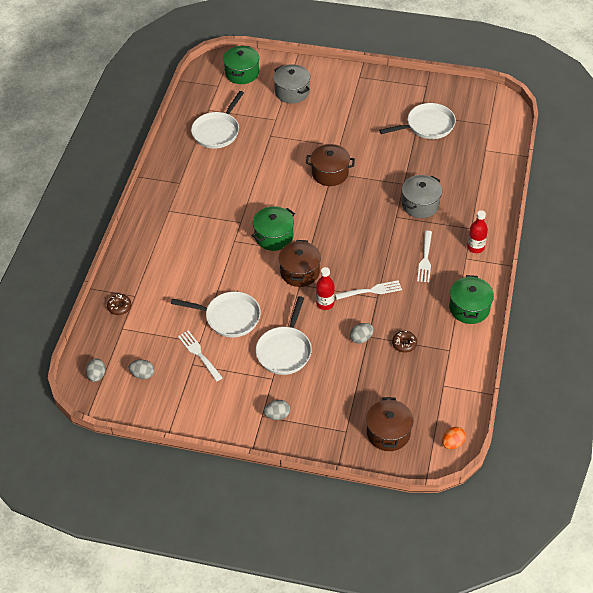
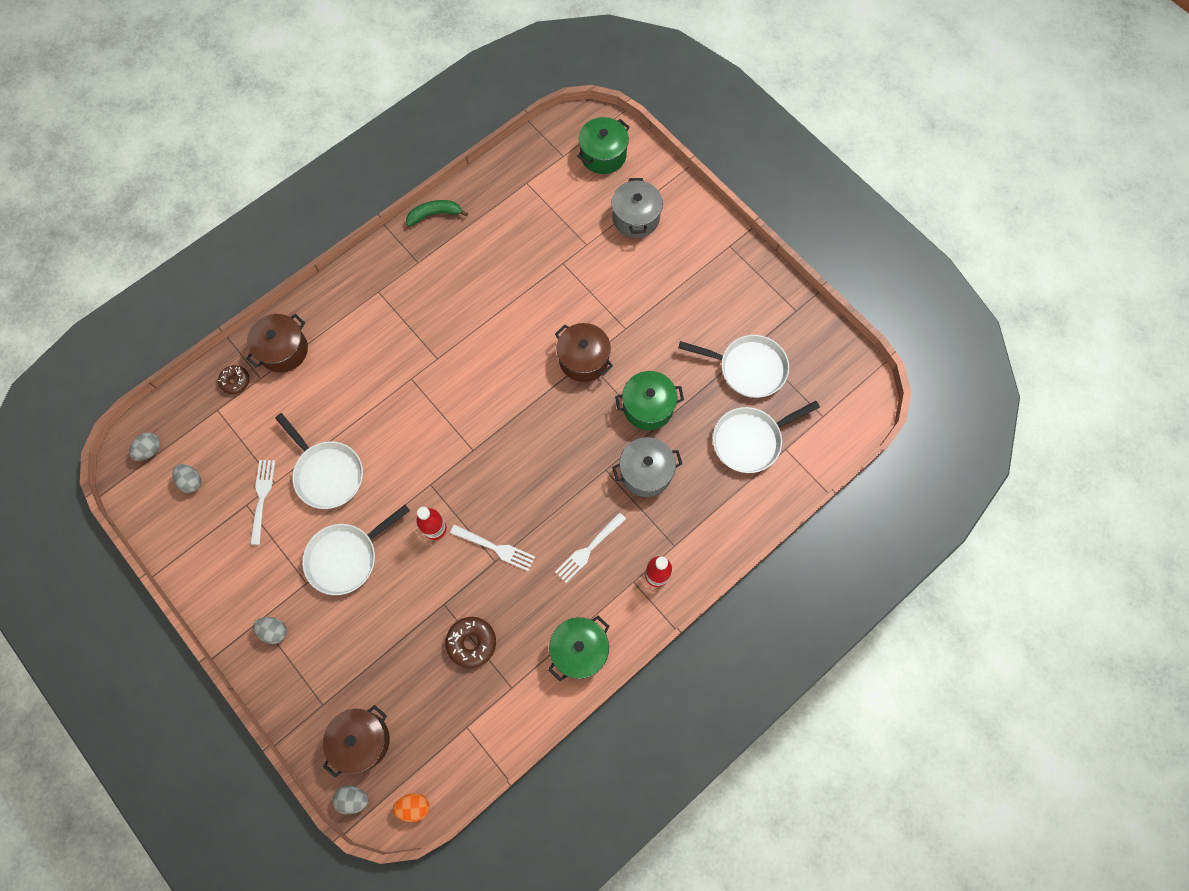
camera: 35 degrees right, 20 degrees up
white pan [191,91,244,149] -> white pan moved to [713,401,820,473]
green pot [252,206,295,251] -> green pot moved to [615,371,684,430]
brown pot [279,240,321,287] -> brown pot moved to [246,314,308,372]
grey egg [350,323,374,344] -> grey egg moved to [332,786,369,814]
brown donut [392,331,417,353] -> brown donut [445,617,496,668], size x1.51
none -> green banana [406,200,468,226]

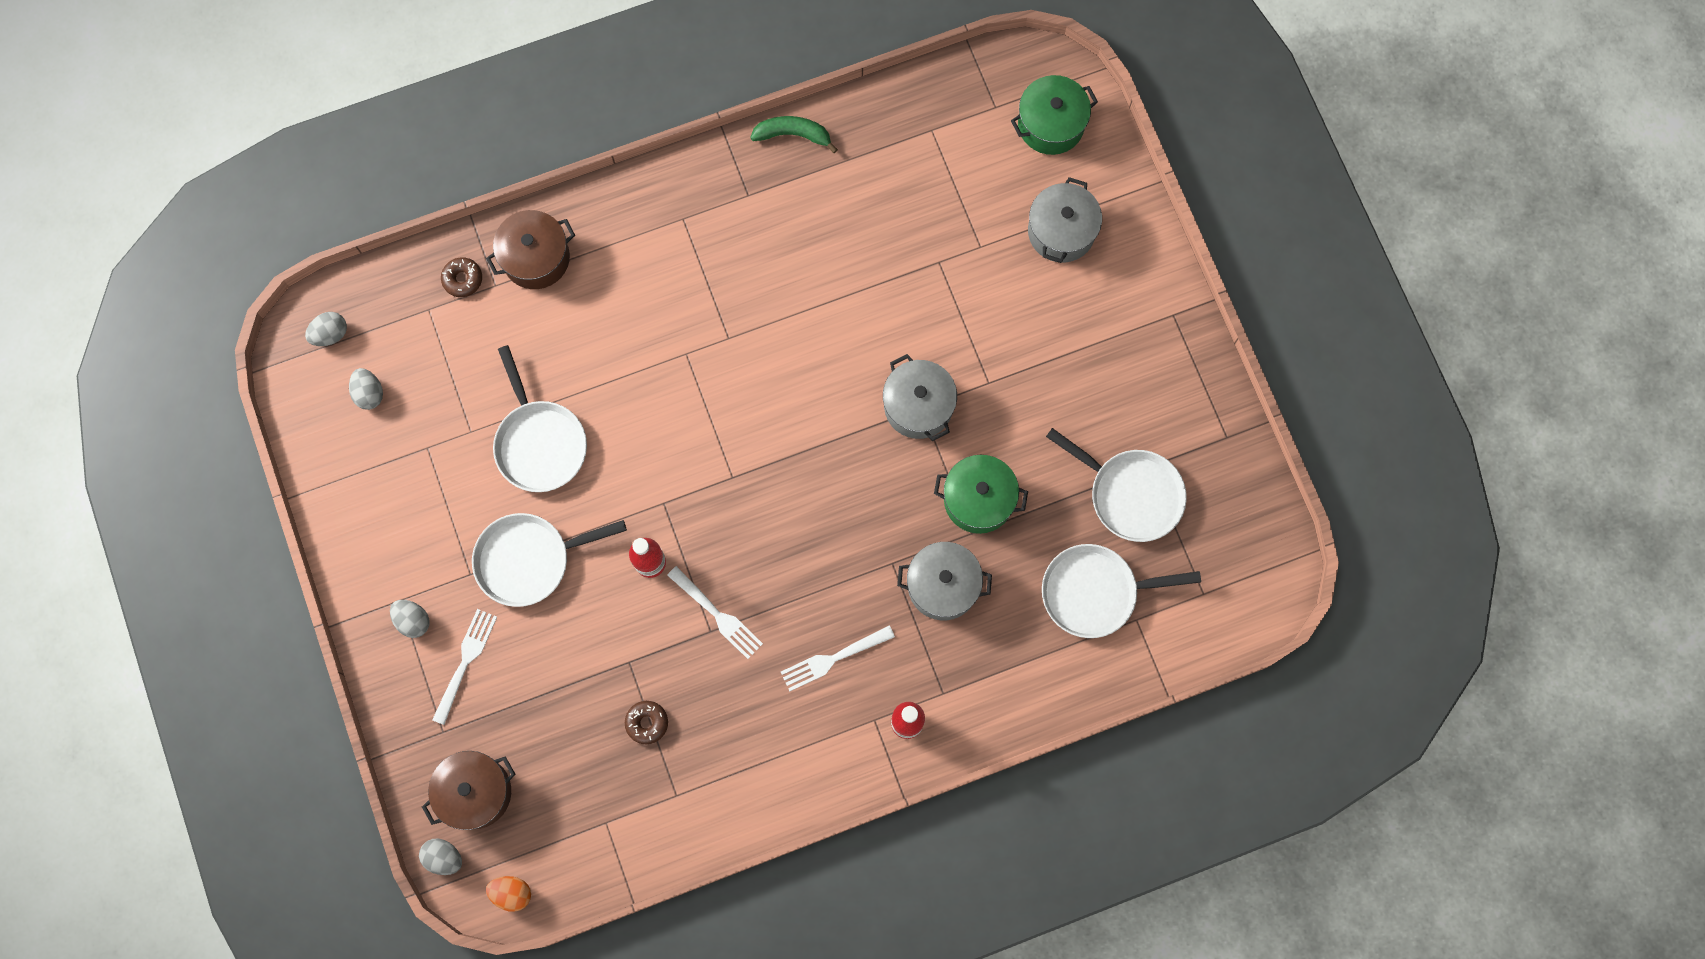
camera: 20 degrees right, 5 degrees up
white fork [250,460,275,545] -> white fork moved to [432,609,497,725]
brown donut [445,617,496,668] -> brown donut [625,701,668,744], size x0.66
green pot [548,616,610,681] -> none
brown pot [555,323,613,382] -> grey pot [883,354,957,441]

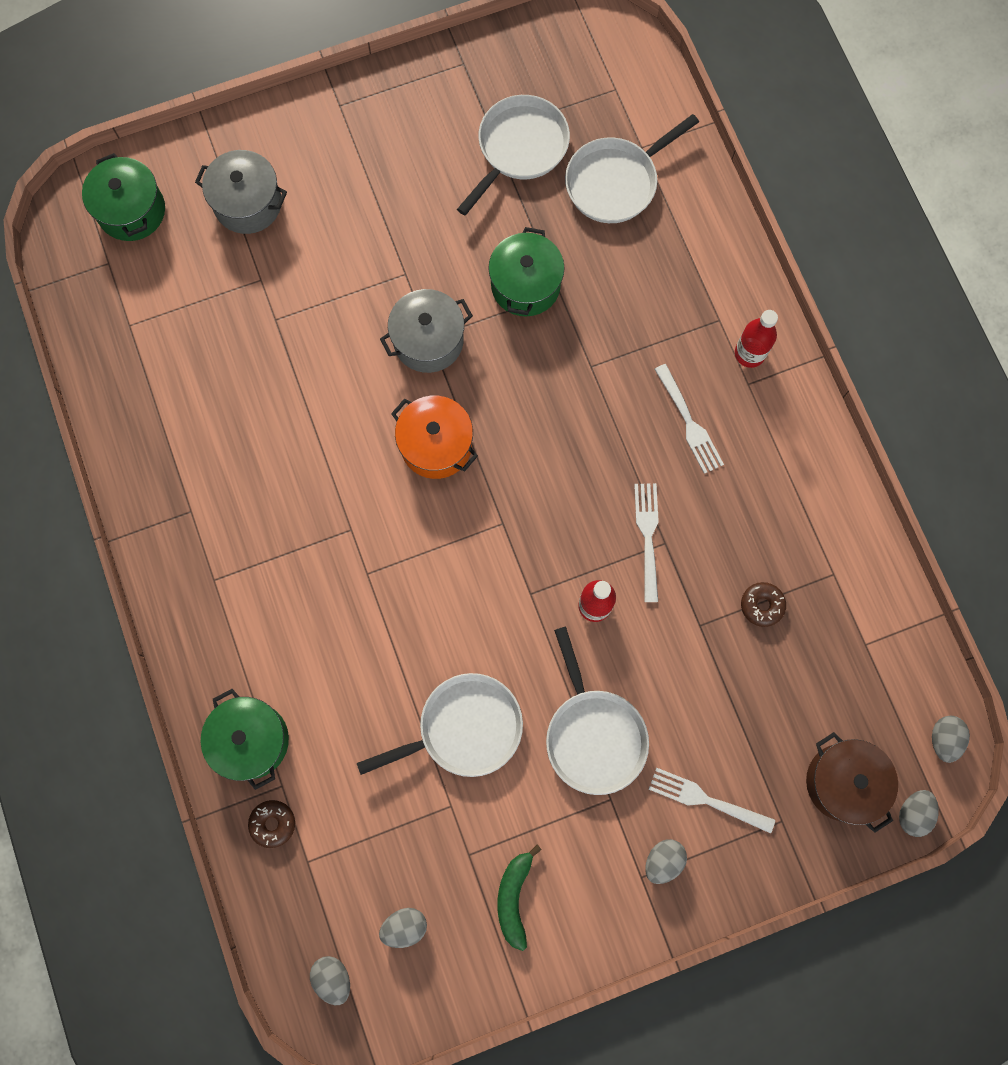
camera: 90 degrees left, 0 degrees up
brown pot [486,210,575,289] -> green pot [201,689,289,790]
orange egg [486,876,531,912] -> grey egg [932,716,970,763]
white fork [667,566,763,659] -> white fork turned 45 degrees counterclockwise [634,483,659,602]
green banana [750,116,838,153] -> green banana moved to [497,845,542,951]
grey pot [897,542,992,620] -> none
white pan [1042,544,1201,638] -> white pan turned 60 degrees clockwise [565,114,699,223]
none -> orange pot [391,396,478,479]

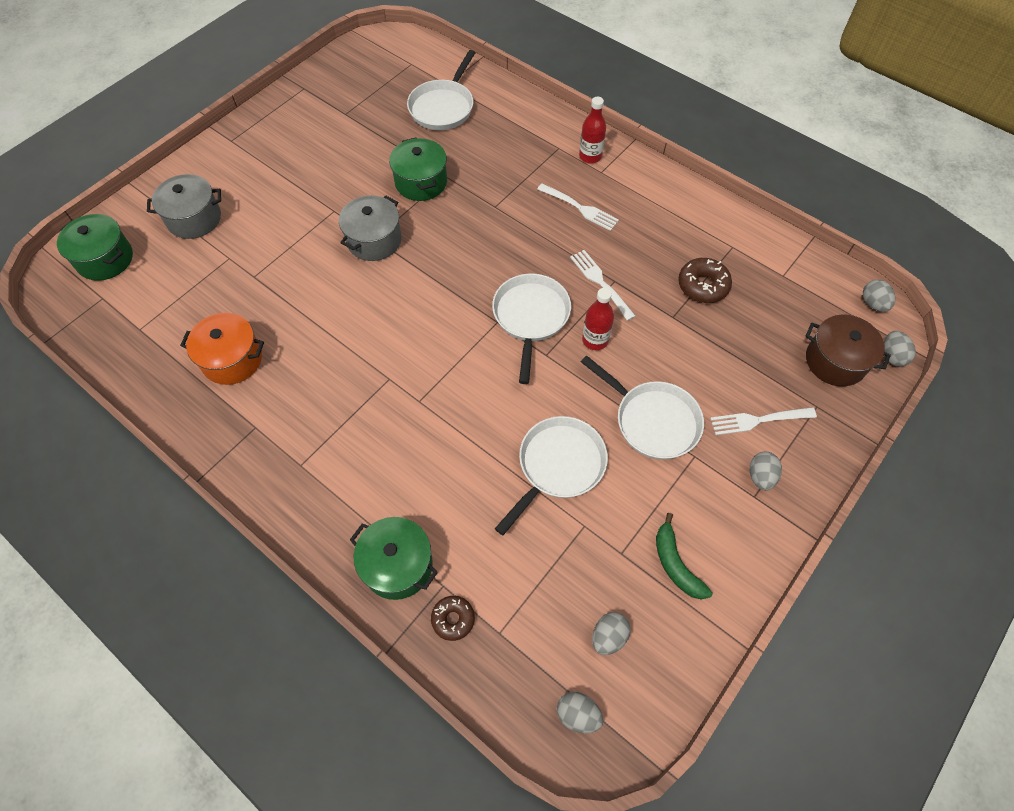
camera: 30 degrees left, 15 degrees down
orange pot [391,396,478,479] -> orange pot moved to [180,313,264,385]
white pan [457,95,570,215] -> white pan moved to [492,274,571,384]
brown donut [741,582,786,627] -> brown donut [678,258,732,303], size x1.51

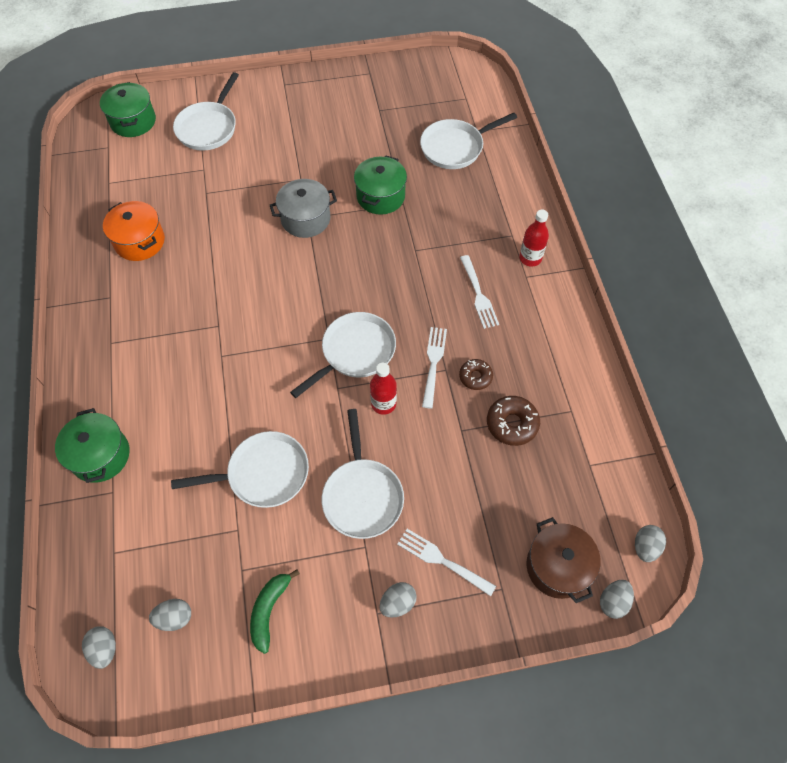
camera: 40 degrees right, 0 degrees up
grey pot [147,174,221,239] -> white pan [173,72,239,151]
brown donut [431,596,475,641] -> brown donut moved to [459,359,493,390]

